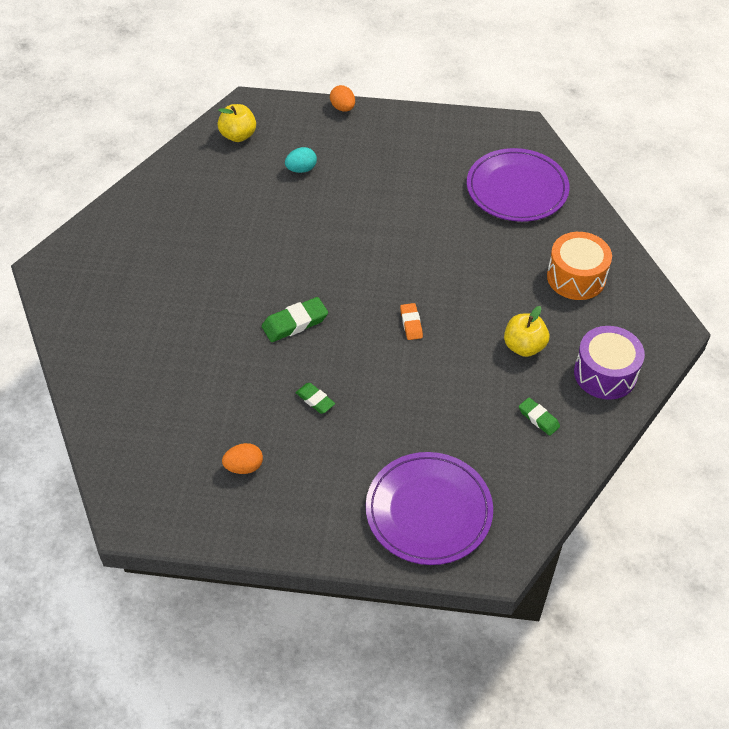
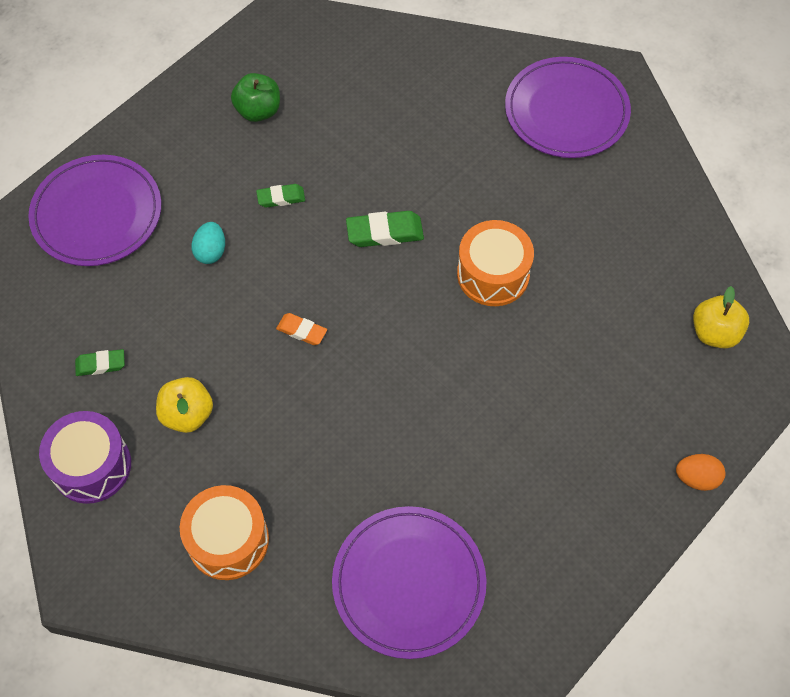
camera: 125 degrees right, 10 degrees up
orange egg [222,443,263,474] -> green apple [231,73,280,122]
green eraser [262,297,328,342] -> green eraser turned 75 degrees clockwise [346,211,424,247]
turquoise egg [285,147,317,173] -> turquoise egg moved to [191,222,225,264]
none -> orange drum [457,220,534,306]
none -> purple plate [505,57,631,158]

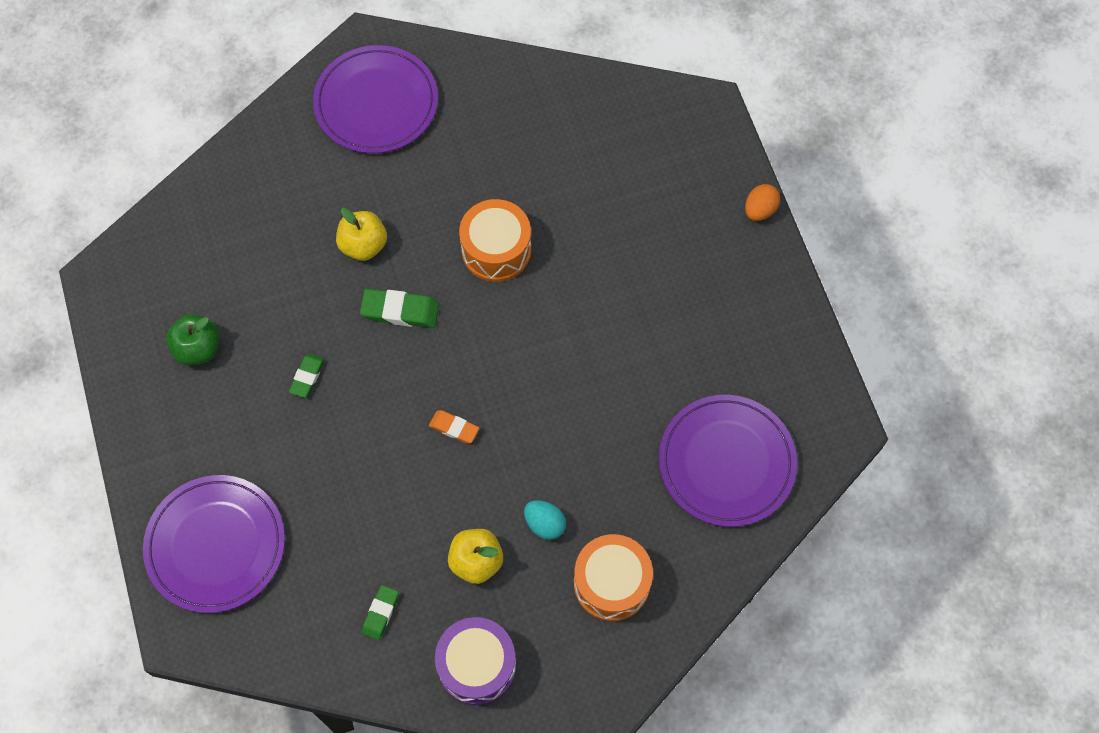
camera: 60 degrees left, 5 degrees up
turquoise egg [191,222,225,264] -> turquoise egg moved to [524,500,566,540]
orange eraser [276,313,327,345] -> orange eraser turned 60 degrees clockwise [429,410,479,443]
green eraser [346,211,424,247] -> green eraser turned 75 degrees clockwise [360,289,439,328]
yellow apple [693,286,749,349] -> yellow apple moved to [336,208,387,261]

